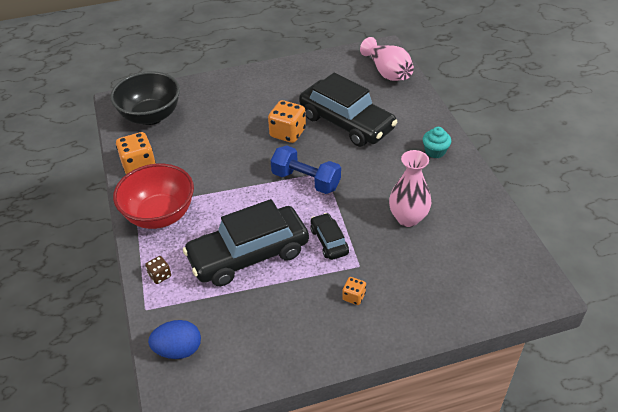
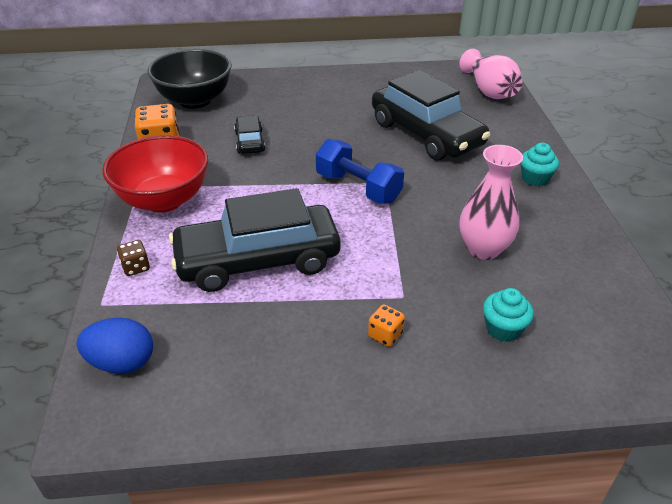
camera: 10 degrees right, 5 degrees down
orange dice [268,100,306,143] -> none
black car [311,213,349,260] -> black car moved to [234,115,265,154]
none -> turquoise cupcake [483,288,534,342]

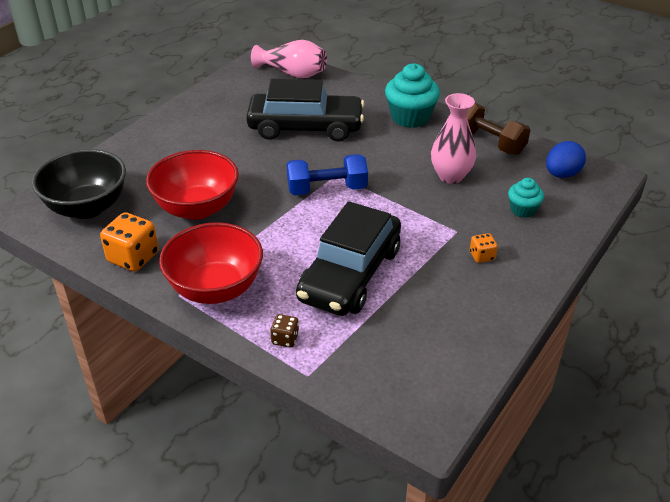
camera: 50 degrees left, 0 degrees up
blue egg [77,318,153,374] -> blue egg moved to [546,141,586,178]
black car [234,115,265,154] -> red bowl [146,150,239,220]
turquoise cupcake [521,143,559,186] -> turquoise cupcake [385,63,440,128], size x1.78
none -> brown dumbbell [466,103,530,155]

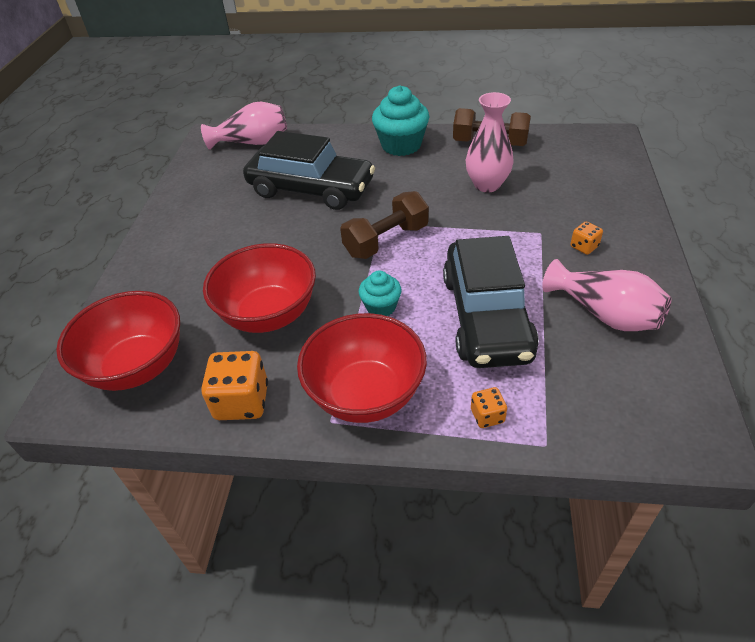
camera: 25 degrees left, 5 degrees up
black bowl [32,149,126,219] -> red bowl [56,291,180,391]
black car [246,79,364,142] -> black car turned 45 degrees clockwise [243,131,375,210]
brown dice [270,314,299,348] -> orange dice [471,387,507,428]
blue dumbbell [287,154,368,195] -> brown dumbbell [340,191,429,259]
turquoise cupcake [508,178,544,218] -> turquoise cupcake moved to [359,270,402,316]
blue egg [546,141,586,178] -> none
none -> pink vase [542,259,672,331]

